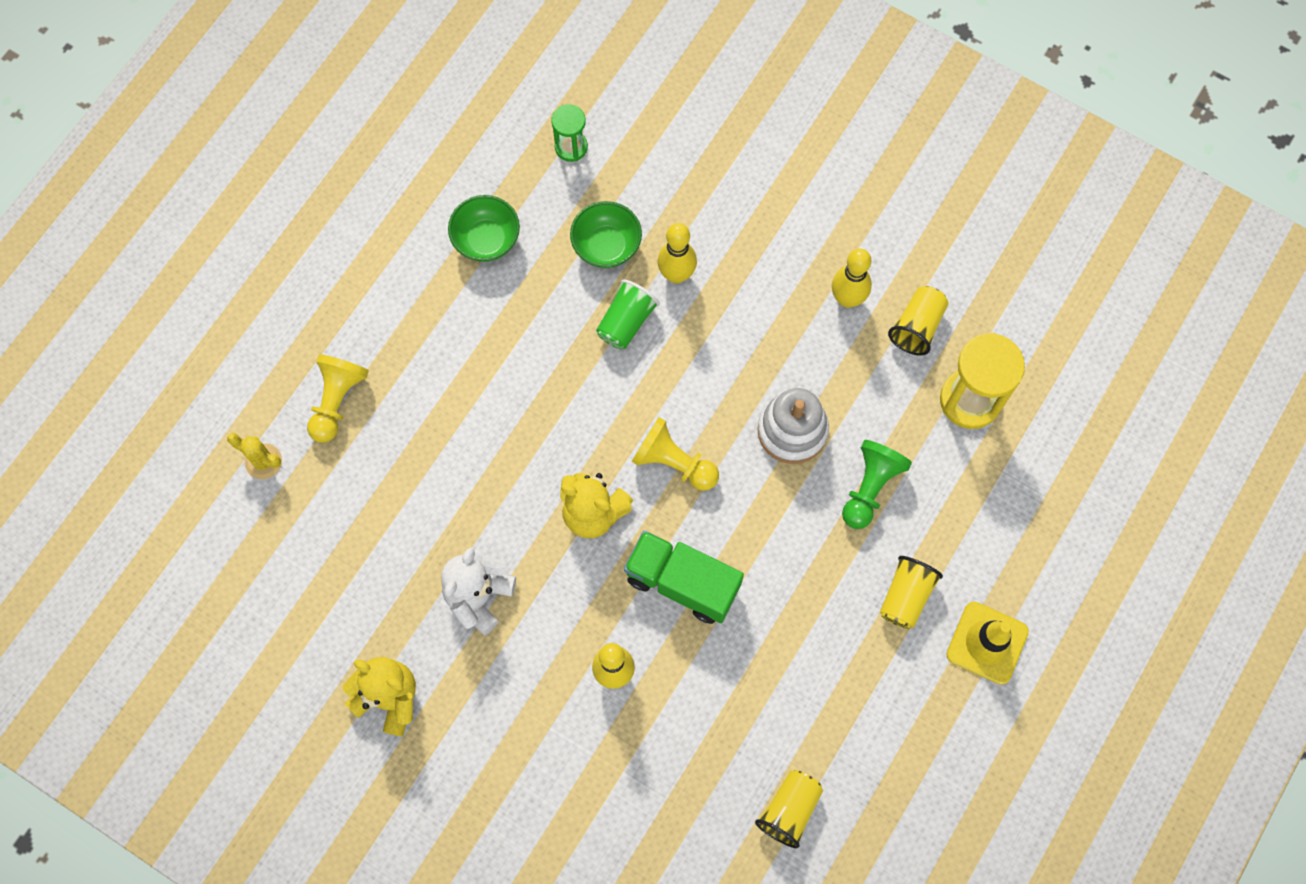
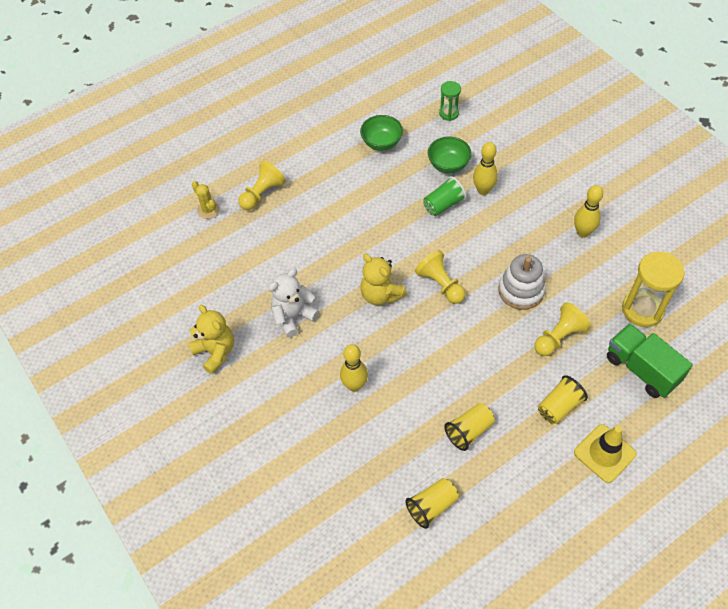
camera: 25 degrees right, 15 degrees down
green truck [624,530,744,624] -> green truck moved to [607,323,693,398]
green pawn [842,440,912,529] -> yellow pawn [534,302,591,356]
yellow cup [888,286,948,356] -> yellow cup moved to [444,403,495,451]

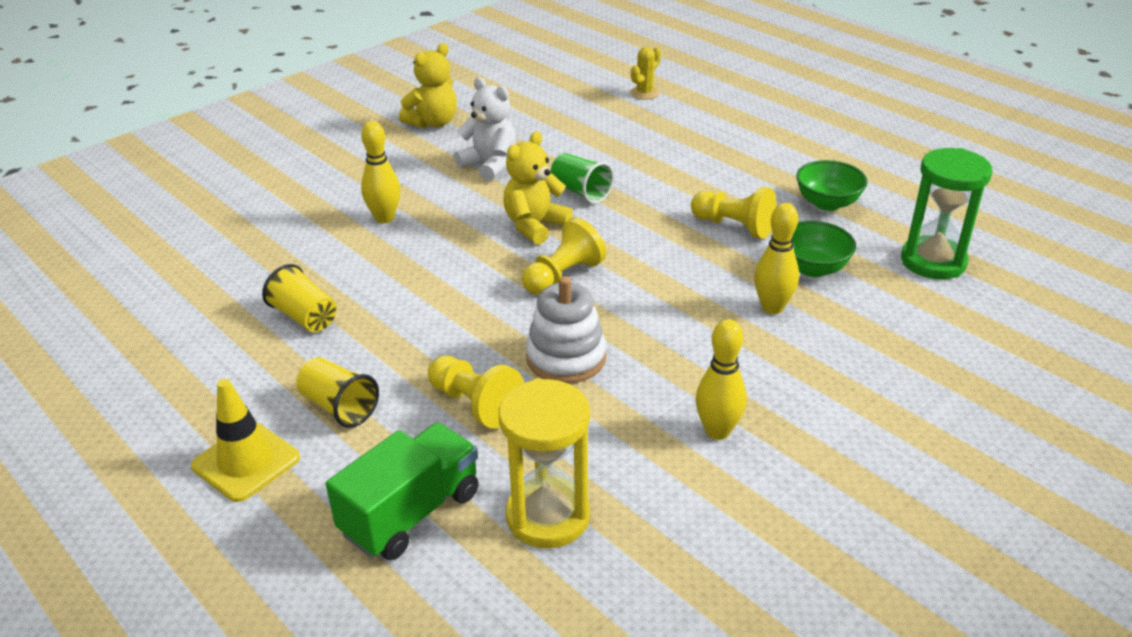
camera: 80 degrees right, 20 degrees down
yellow pawn [238,161,286,210] -> yellow pawn moved to [691,187,777,239]
yellow cup [405,478,459,529] -> none
green cup [423,176,466,216] -> green cup moved to [551,153,614,204]
green hourglass [439,81,461,121] -> green hourglass [901,148,992,279], size x1.78

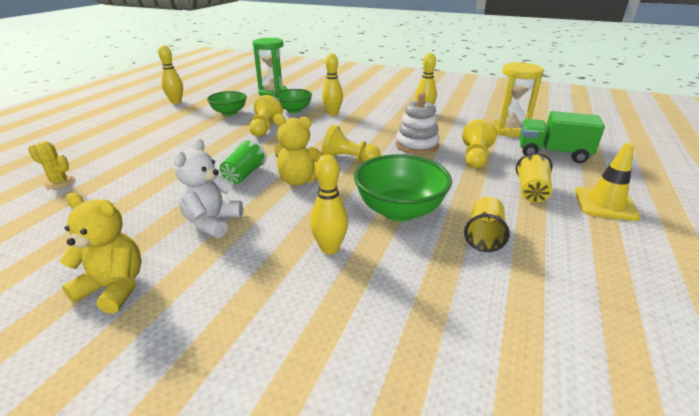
camera: 115 degrees left, 5 degrees down
none -> yellow bowling pin [158,45,183,104]
none -> green bowl [354,154,452,221]

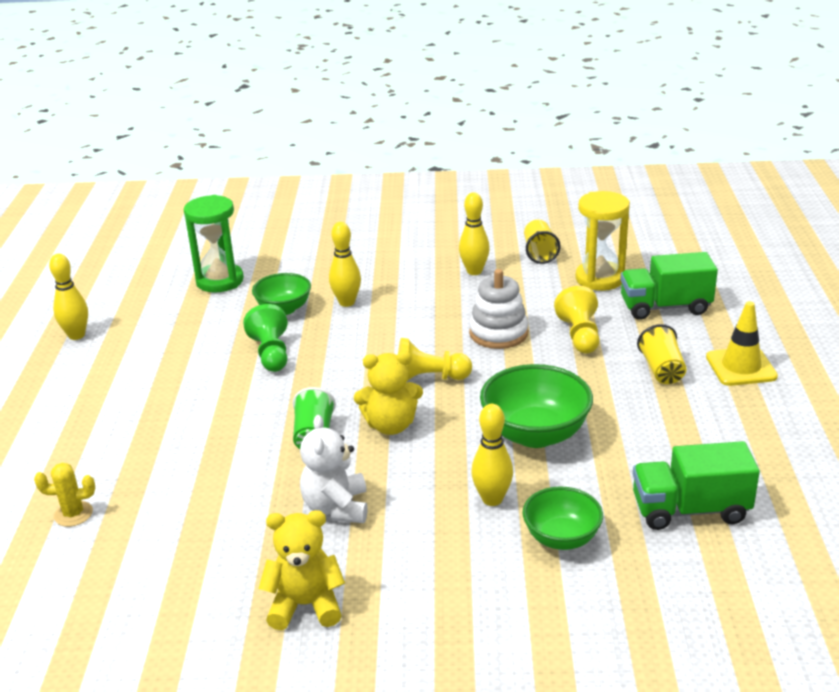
camera: 20 degrees left, 0 degrees up
green bowl [207,91,247,116] -> green bowl moved to [523,486,603,550]
yellow pawn [249,95,283,137] -> green pawn [243,304,288,372]
yellow cup [464,197,510,252] -> yellow cup moved to [524,220,560,264]
none -> green truck [633,441,760,530]

